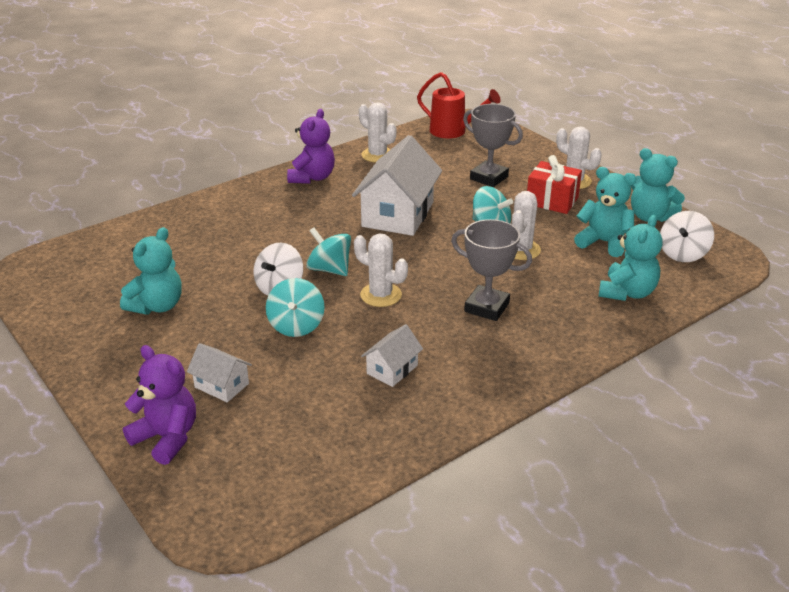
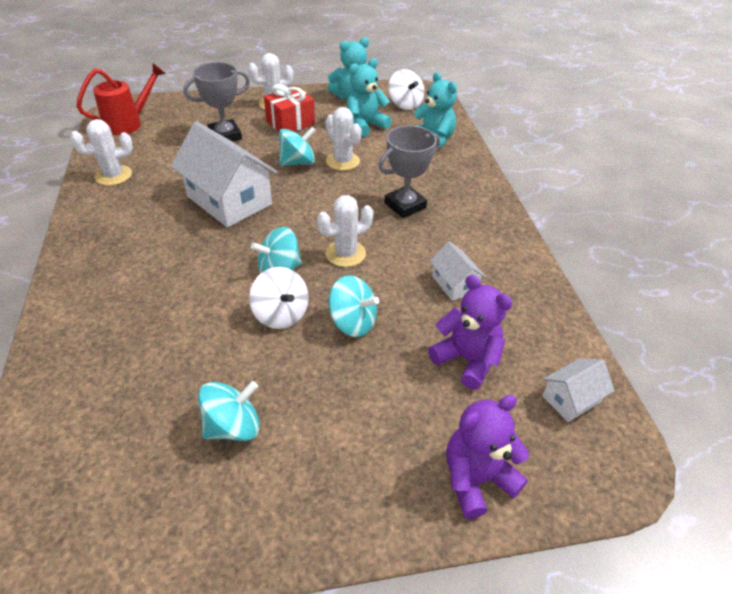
camera: 65 degrees left, 10 degrees up
turquoise teddy bear [120,227,182,315] -> turquoise spinning top [198,381,260,441]
white house [187,343,252,402] -> white house moved to [542,358,615,422]
purple teddy bear [287,109,335,184] -> purple teddy bear moved to [428,275,513,389]

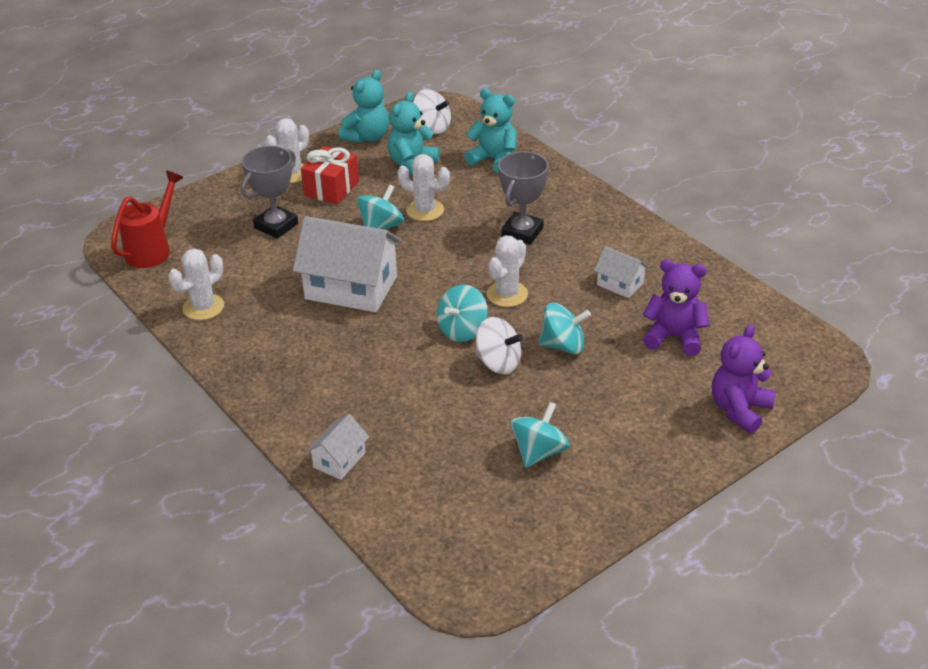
camera: 25 degrees left, 5 degrees down
white house [542,358,615,422] -> white house moved to [306,414,369,480]

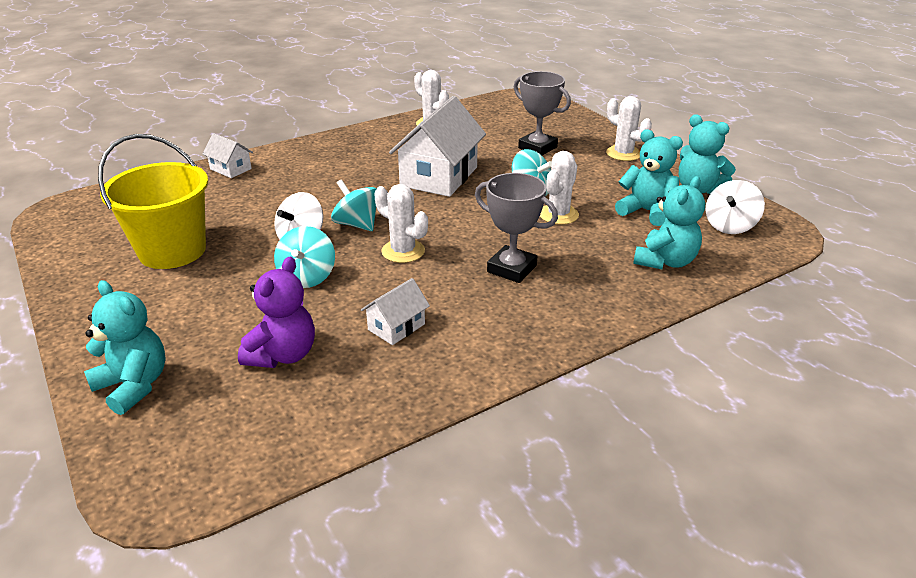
camera: 95 degrees right, 5 degrees down
red watering can [111,171,184,268] -> none
red gift [301,146,359,204] -> none
turquoise spinning top [510,402,570,468] -> yellow bucket [98,134,208,269]
purple teddy bear [712,325,776,434] -> turquoise teddy bear [84,280,166,415]

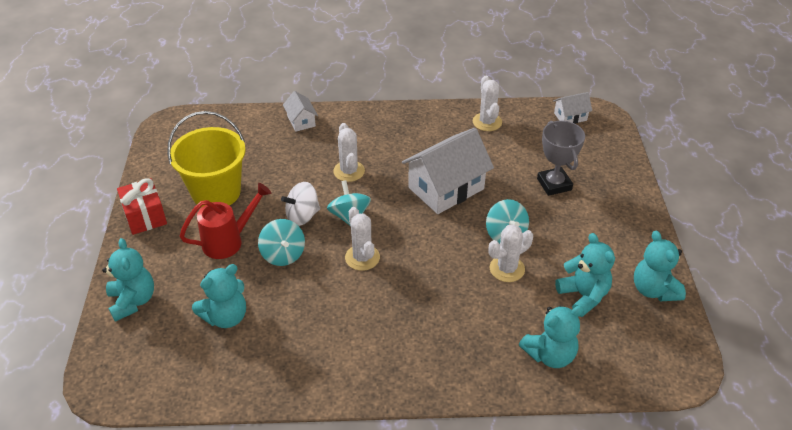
camera: 30 degrees right, 10 degrees up
purple teddy bear [238,257,315,368] -> turquoise teddy bear [192,264,246,328]
turquoise spinning top [274,226,335,288] -> turquoise spinning top turned 60 degrees counterclockwise [258,219,305,266]
white house [361,278,430,345] -> white house moved to [553,92,592,124]
grey trophy [475,173,558,283] -> none
white cactus [606,96,652,161] -> white cactus moved to [333,123,365,182]
white spinning top [706,180,765,234] -> none
none -> red gift [117,178,167,235]
none -> red watering can [180,183,271,259]

